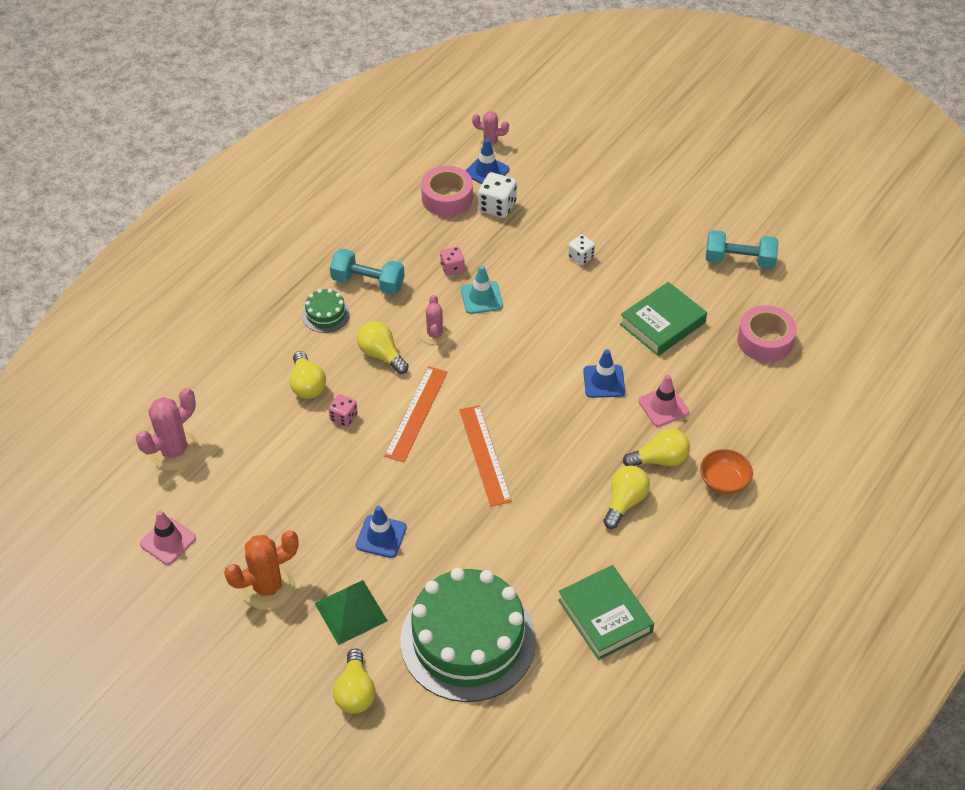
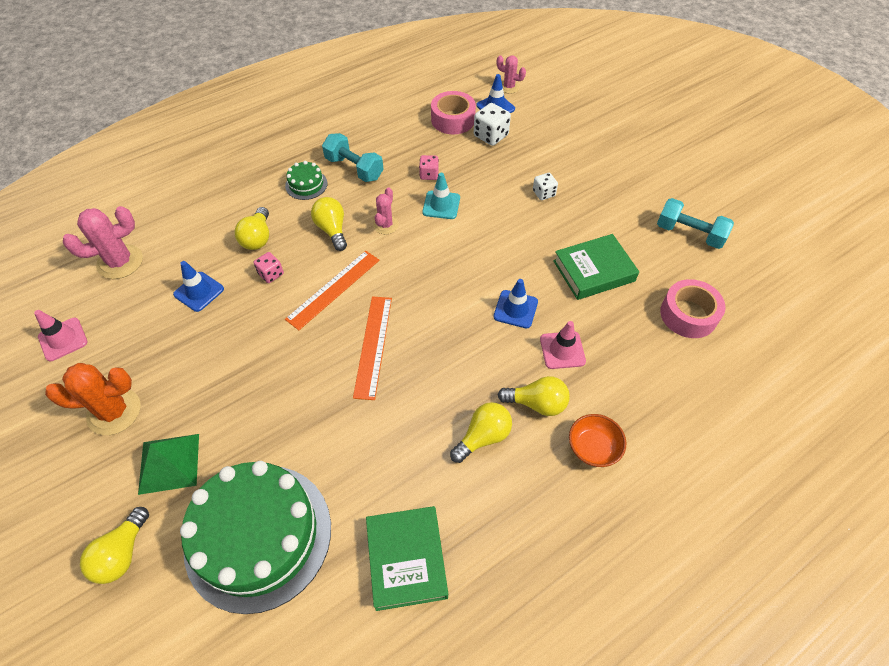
camera: 20 degrees right, 5 degrees up
blue traffic cone [356,506,407,558] -> blue traffic cone moved to [173,261,224,312]

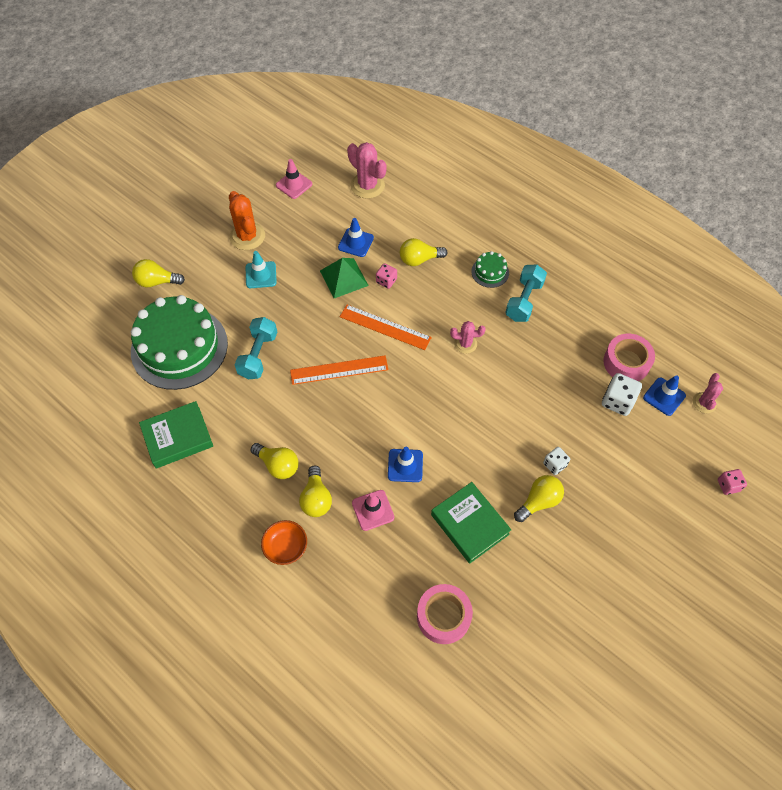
camera: 75 degrees right, 5 degrees up
green pyramid [138,434,199,495] -> green pyramid moved to [320,258,369,298]
yellow light bulb [311,197,347,251] -> yellow light bulb moved to [514,475,564,522]
pink dice [419,155,439,180] -> pink dice moved to [718,469,747,495]
turquoise traffic cone [422,173,460,219] -> turquoise traffic cone moved to [246,251,277,288]
turquoise dumbbell [657,198,734,249] -> turquoise dumbbell moved to [234,317,277,379]

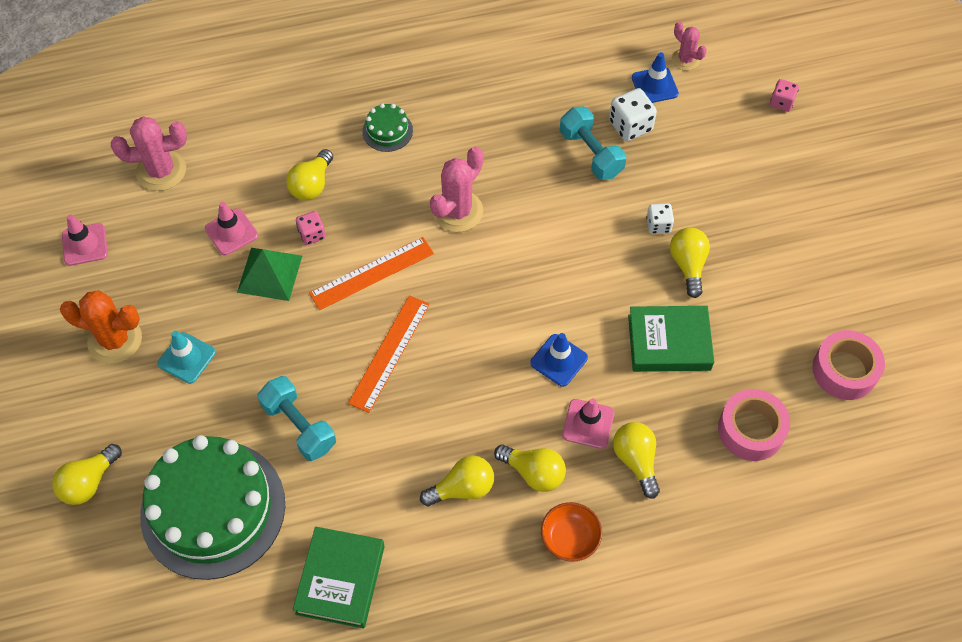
camera: 55 degrees left, 0 degrees up
blue traffic cone [338,218,374,257] -> pink traffic cone [205,202,258,255]
pink cactus [450,321,485,354] -> pink cactus [430,147,484,232], size x1.68
turquoise dumbbell [505,265,547,322] -> turquoise dumbbell moved to [560,107,626,180]
pink tape [603,334,655,381] -> pink tape moved to [812,330,885,400]
none -> yellow light bulb [613,422,660,499]

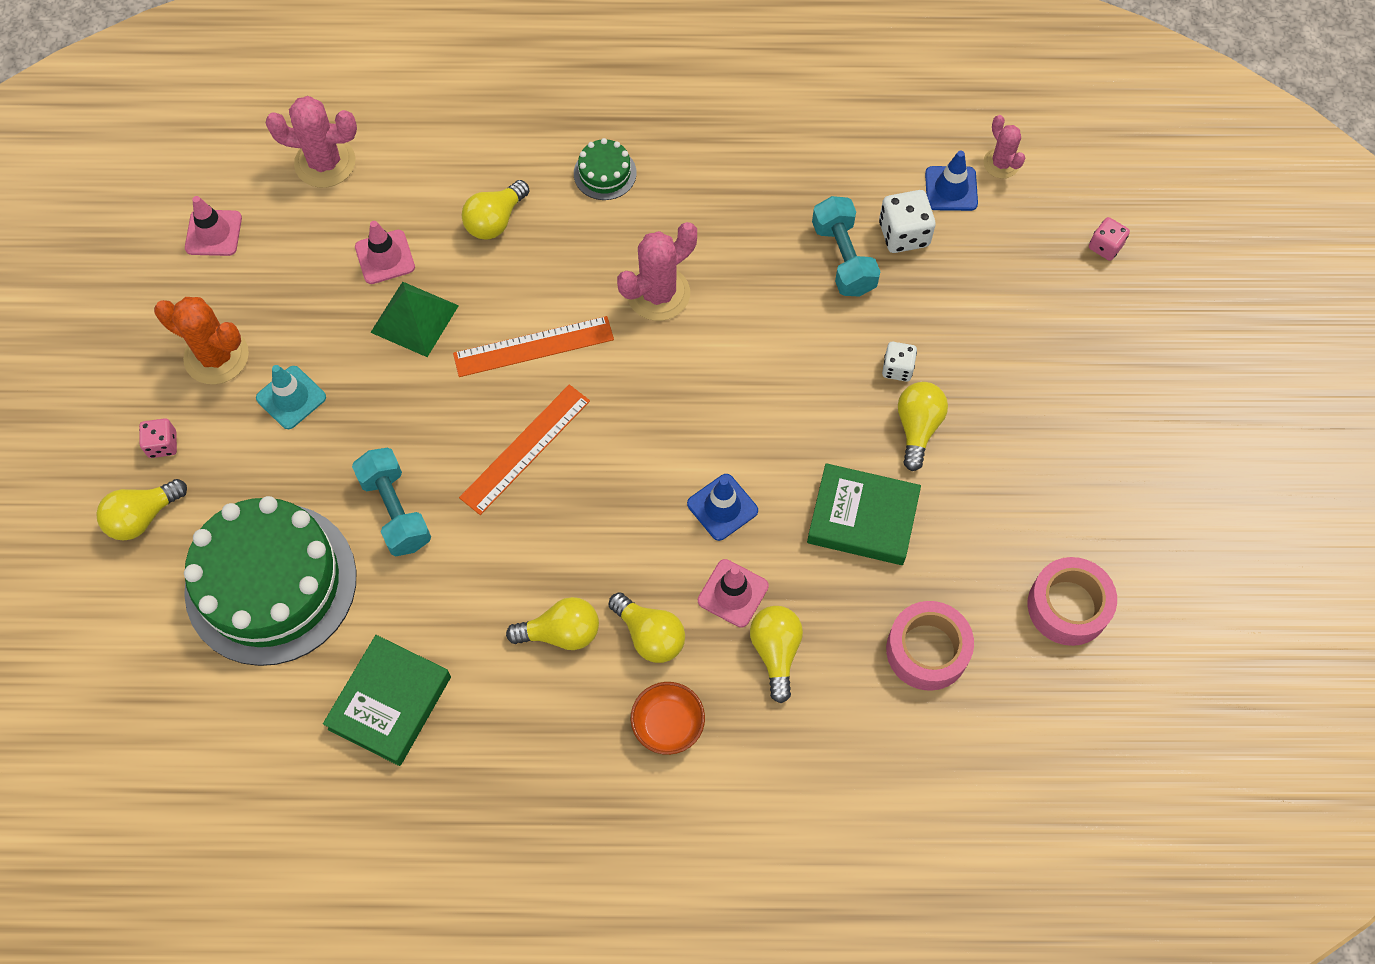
camera: 15 degrees right, 5 degrees up
pink dice [296,211,326,245] -> pink dice moved to [139,418,177,458]

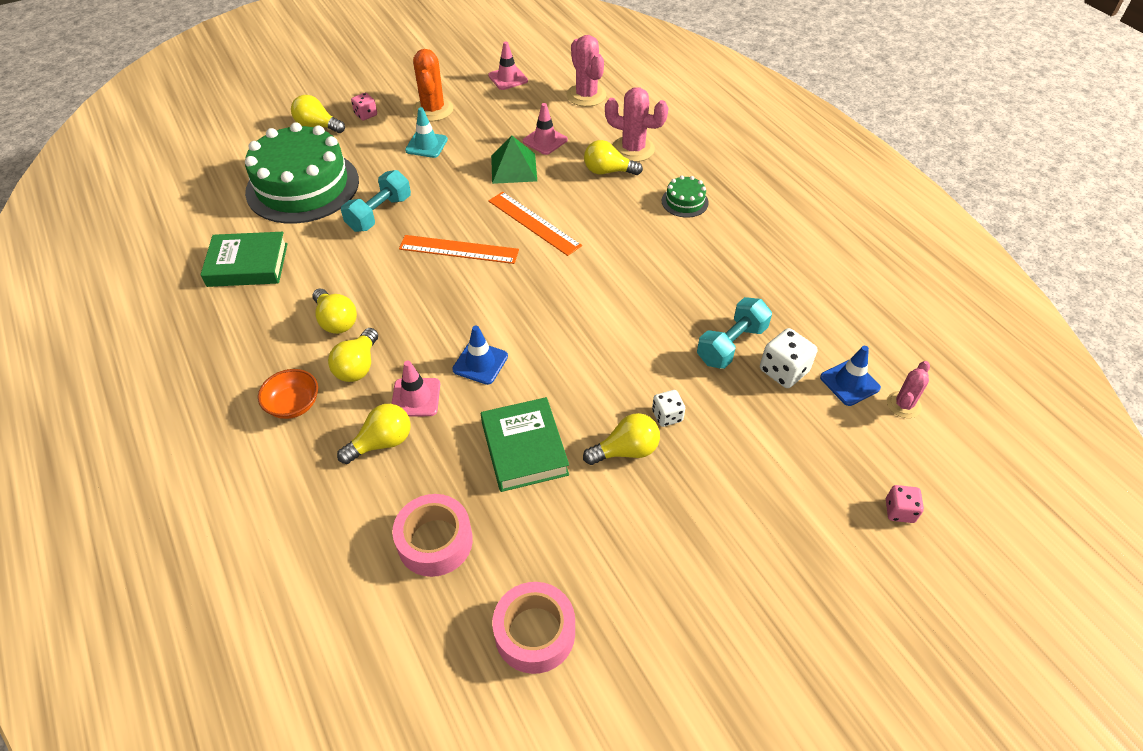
camera: 60 degrees right, 15 degrees down
pink cactus [617,222,697,321] -> pink cactus moved to [605,87,668,162]

